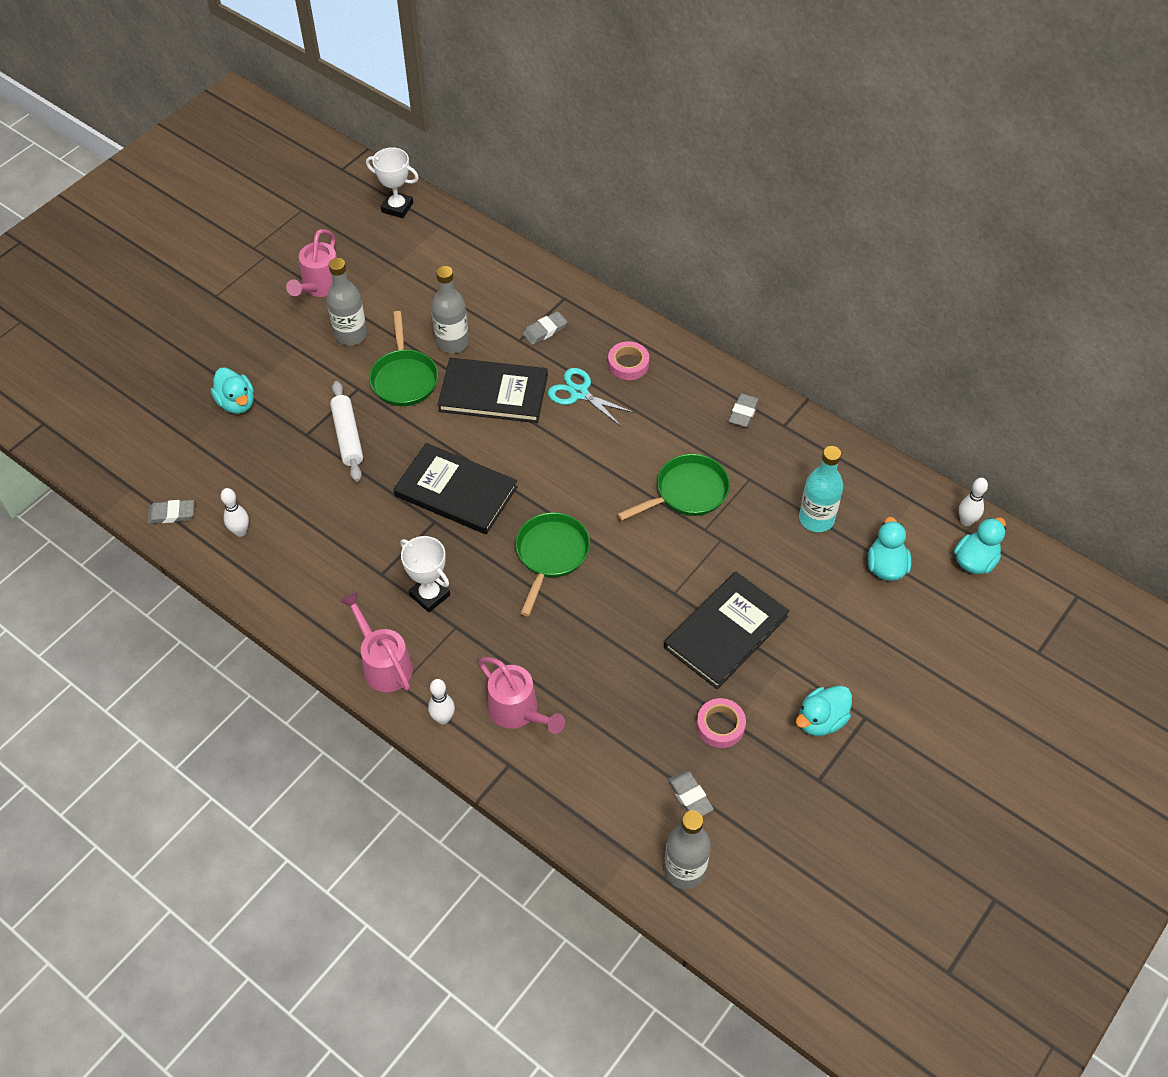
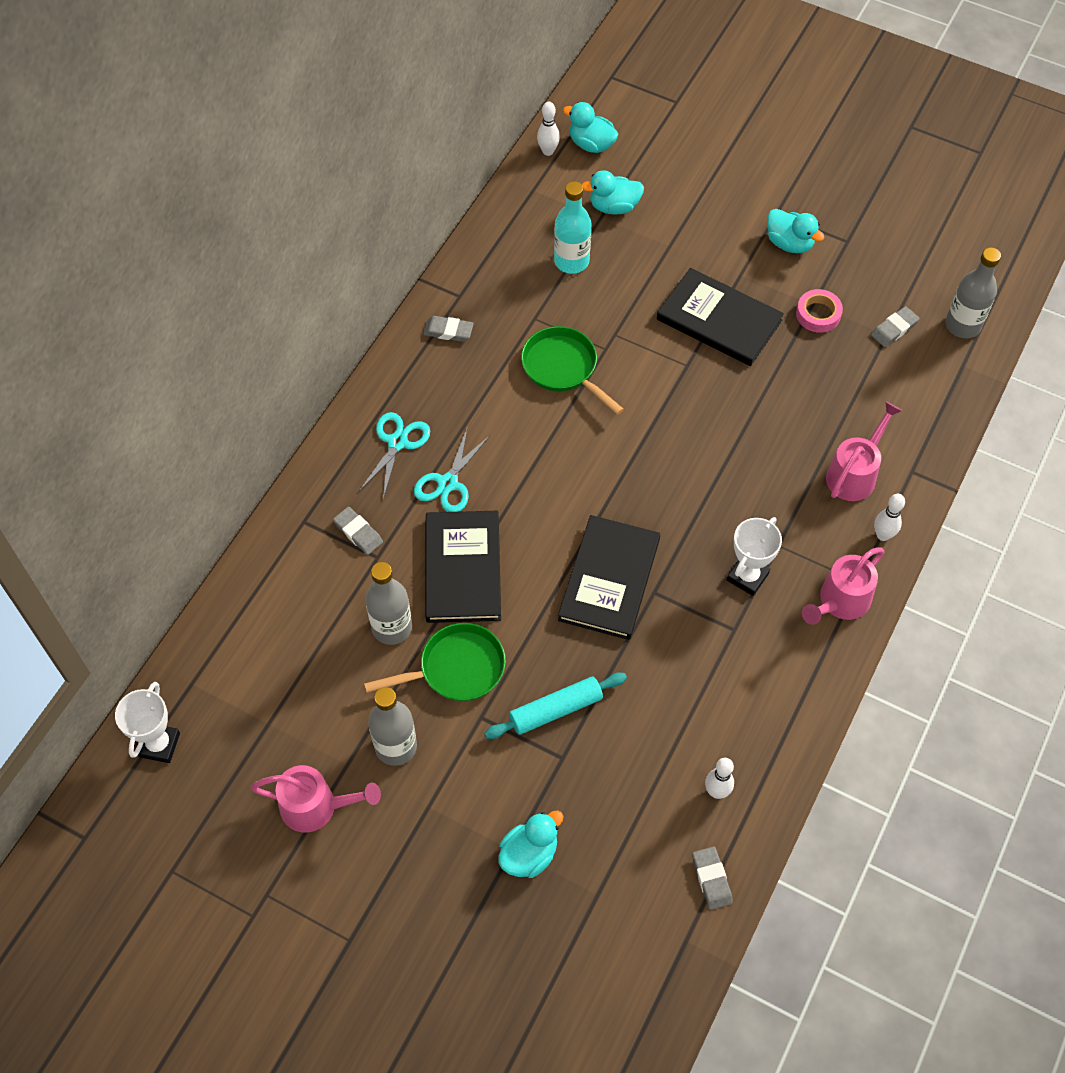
camera: 100 degrees left, 5 degrees up
white rolling pin [330,381,363,482] -> turquoise rolling pin [484,673,627,739]
green pan [515,512,590,616] -> none
pink tape [608,341,649,380] -> turquoise scissors [359,412,430,499]

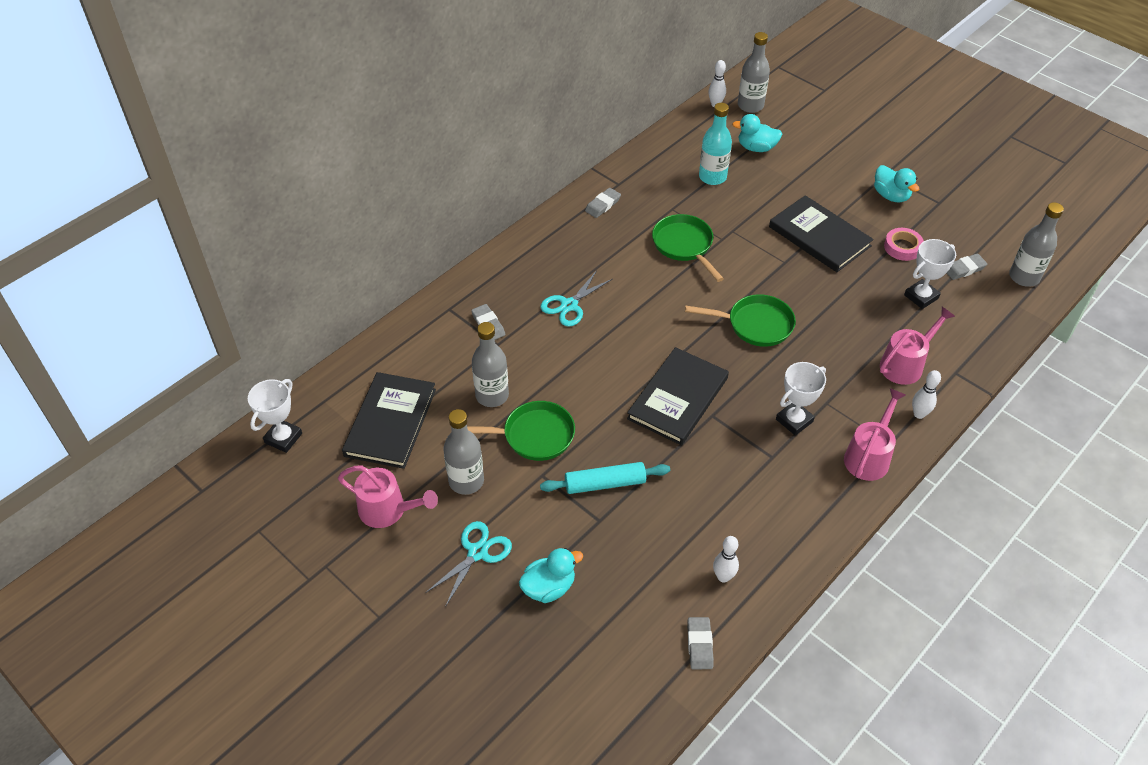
camera: 15 degrees right, 10 degrees down
turquoise scissors [359,412,430,499] -> turquoise scissors moved to [426,521,512,607]
grey eraser [423,316,474,342] -> grey eraser turned 75 degrees counterclockwise [585,188,621,218]
black book [425,511,501,623] -> black book moved to [342,372,436,469]
turquoise duck [563,102,619,153] -> grey bottle [738,32,770,113]
pink watering can [802,547,884,625] -> pink watering can turned 150 degrees clockwise [844,388,906,481]
none -> green pan [685,294,796,347]
none -> white trophy [904,239,956,309]

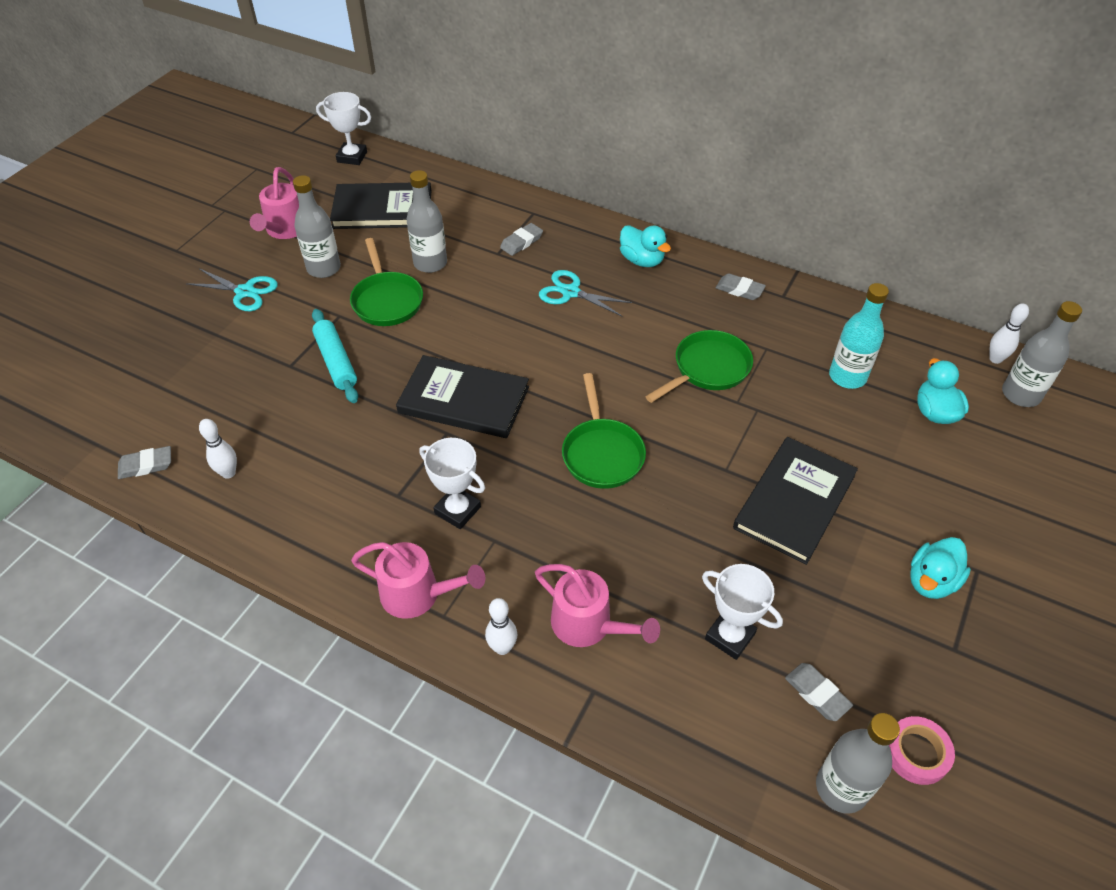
camera: 75 degrees right, 0 degrees up
turquoise duck [519,548,583,603] -> turquoise duck moved to [620,225,671,267]
pink tape [884,228,924,261] -> pink tape moved to [889,716,955,785]

